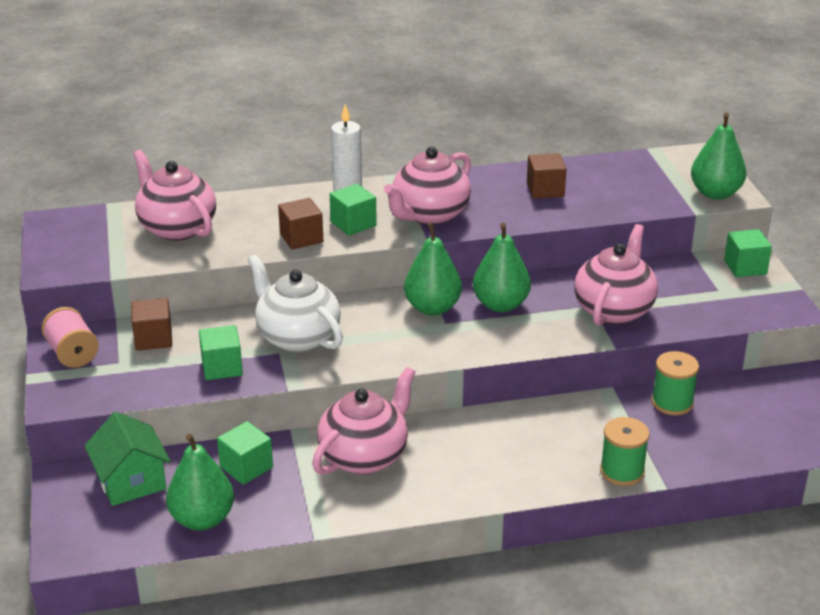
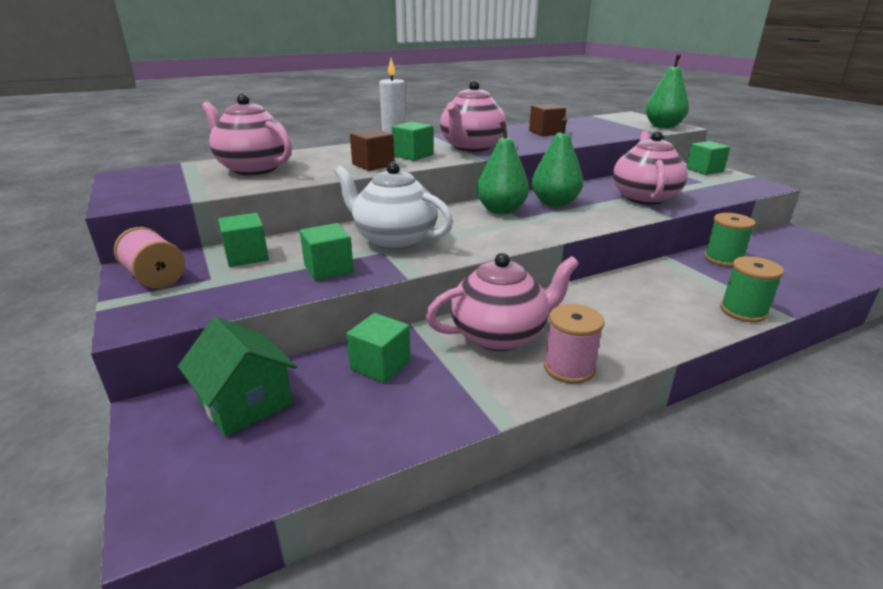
camera: 15 degrees left, 5 degrees down
brown cube [131,298,172,351] -> green cube [218,213,269,267]
green pear [166,434,234,530] -> none
pink teapot [312,367,416,475] -> pink teapot turned 45 degrees clockwise [426,253,579,351]
none -> pink spool [544,304,604,384]

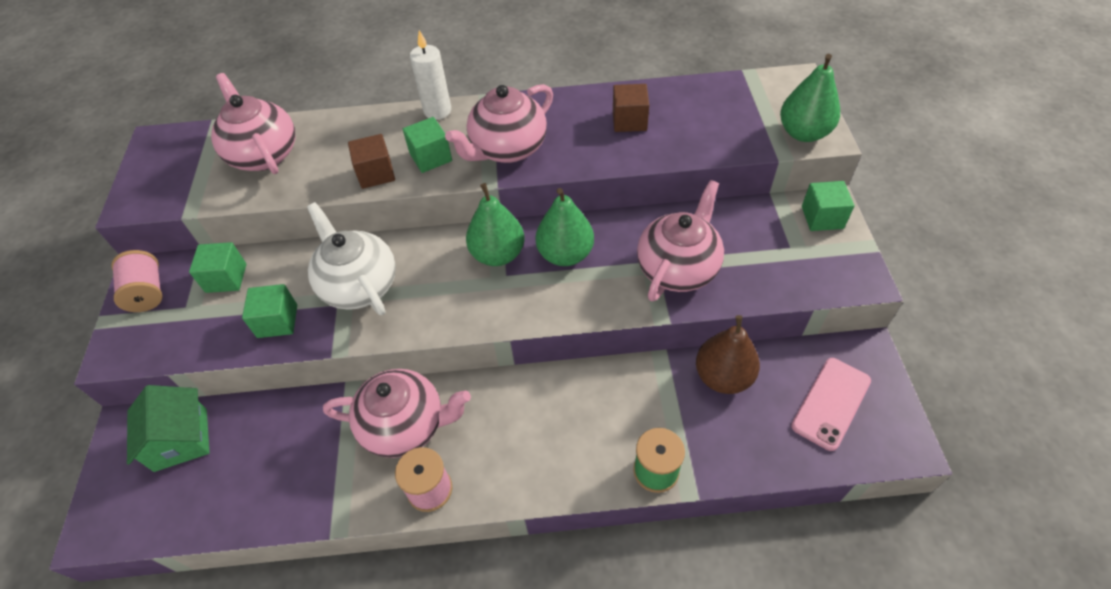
camera: 25 degrees right, 25 degrees up
green cube [346,313,411,383] -> none
green spool [704,213,756,267] -> brown pear [696,315,760,394]
none -> pink phone [791,358,871,451]

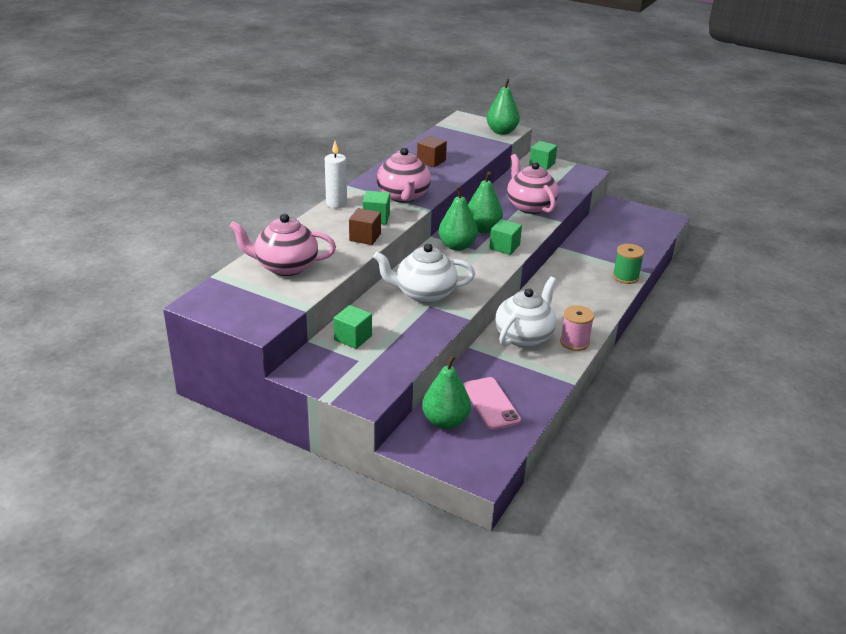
camera: 60 degrees left, 20 degrees down
pink spool [112,250,162,312] -> none
green house [127,385,210,472] -> green pear [422,355,471,429]
green cube [242,284,297,338] -> green cube moved to [489,219,522,255]
pink teapot [323,369,471,458] -> white teapot [495,277,556,347]
brown pear [696,315,760,394] -> none
pink phone [791,358,871,451] -> pink phone moved to [463,377,521,430]

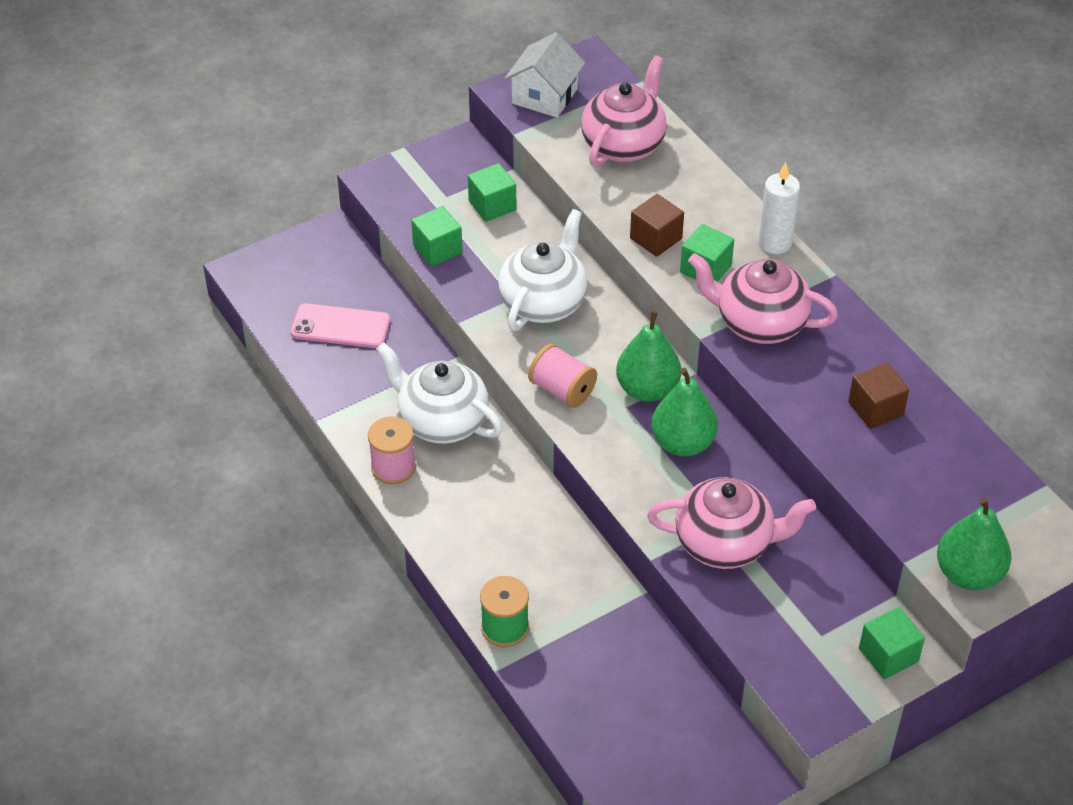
camera: 120 degrees right, 15 degrees up
green pear [422,355,471,429] -> none
green cube [489,219,522,255] -> green cube moved to [411,206,462,266]
white teapot [495,277,556,347] -> white teapot turned 150 degrees clockwise [376,342,503,444]
none -> white house [504,32,585,118]
none -> pink spool [528,344,597,408]

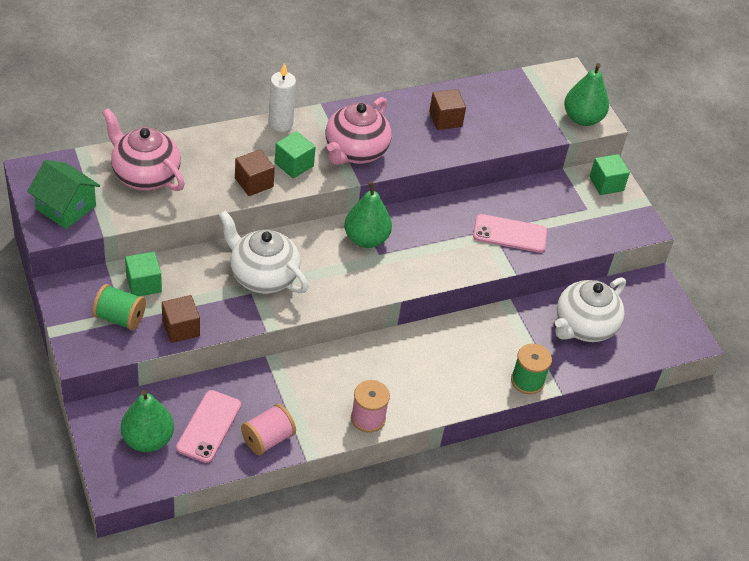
camera: 85 degrees left, 0 degrees up
white teapot [376,342,503,444] -> white teapot moved to [555,277,626,342]
green cube [411,206,462,266] -> brown cube [162,295,200,343]
white house [504,32,585,118] -> green house [27,160,100,229]
pink spool [528,344,597,408] -> pink spool moved to [241,404,296,455]
pink teapot [647,477,816,569] -> pink phone [473,214,547,253]
green pear [651,368,718,456] -> green pear moved to [121,390,174,452]
none -> green spool [92,284,146,330]

